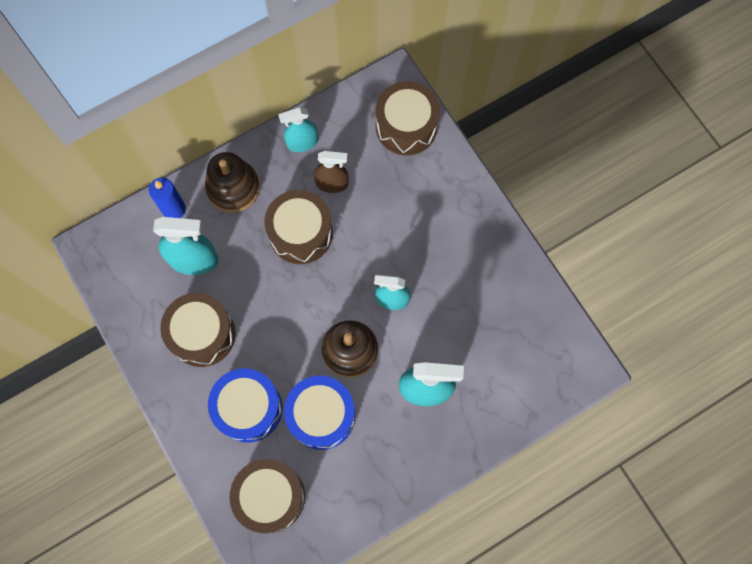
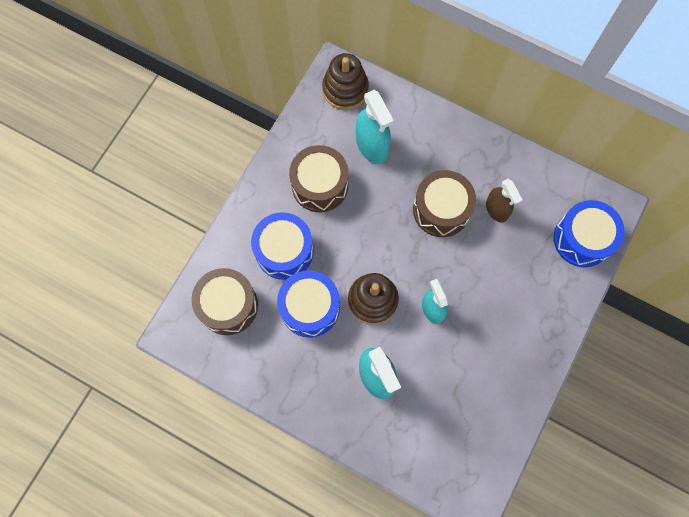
camera: 60 degrees right, 0 degrees up
blue candle [148,177,186,218] -> none
brown stacking toy [205,152,260,212] -> brown stacking toy moved to [322,53,369,110]
turquoise spray bottle [278,107,318,152] -> none
brown drum [376,81,440,155] -> blue drum [553,200,625,267]

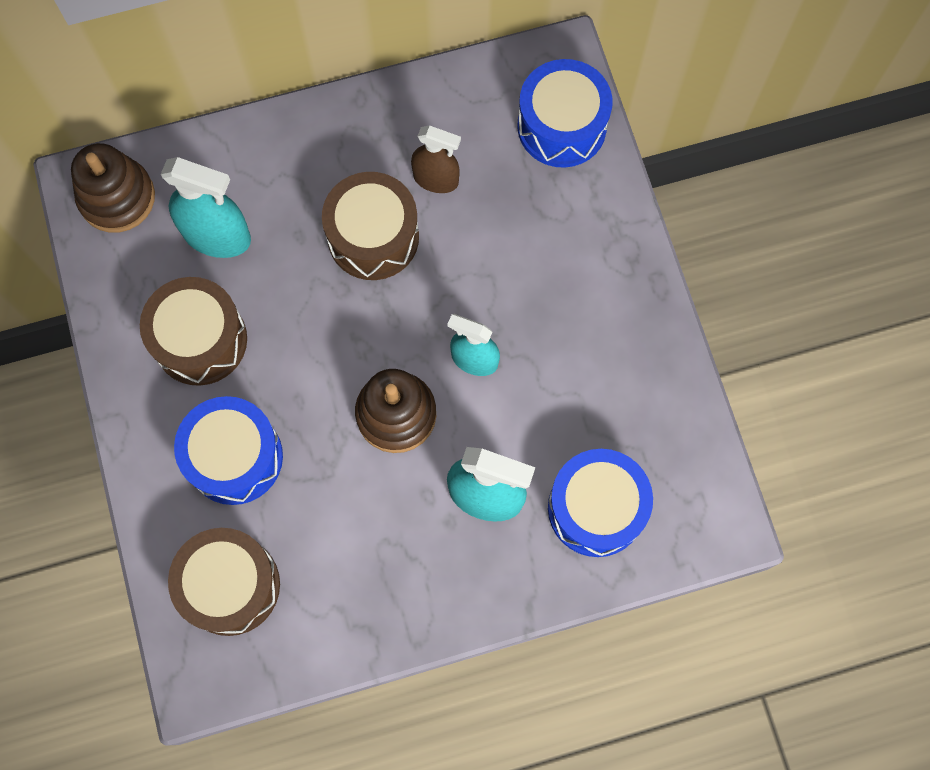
camera: 45 degrees left, 0 degrees up
blue drum [277,270,340,338] -> blue drum moved to [548,449,653,557]

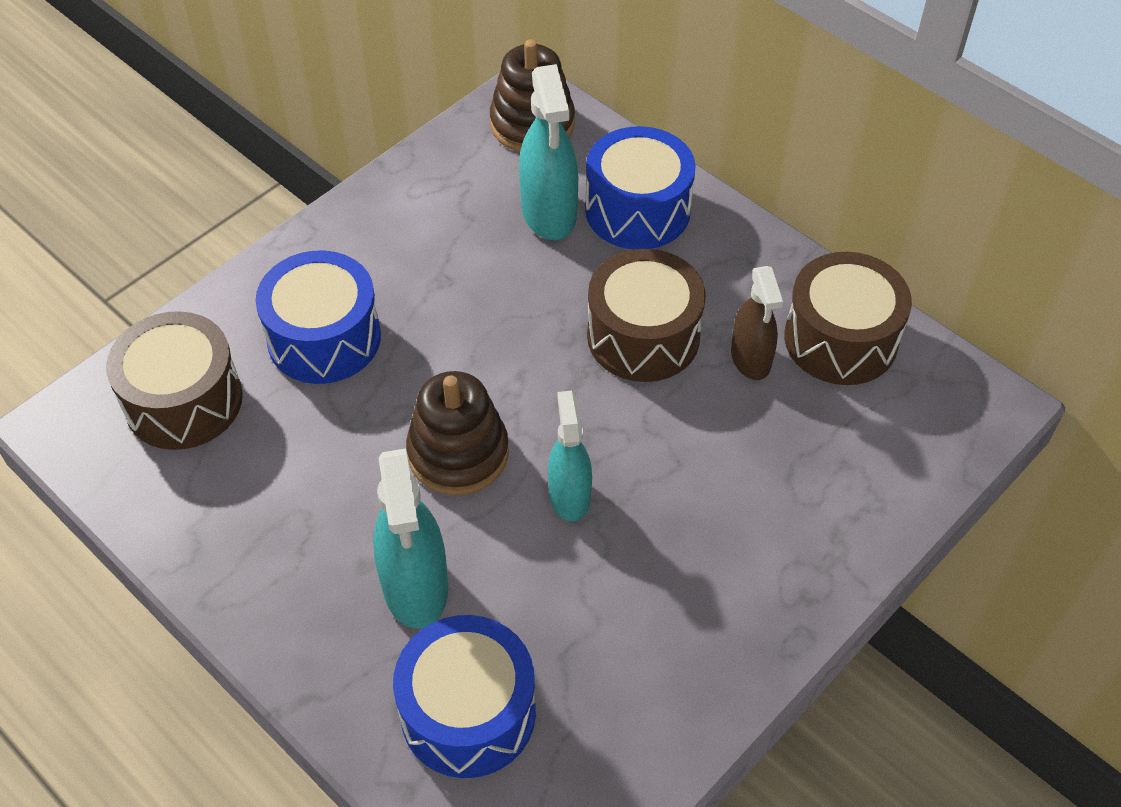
camera: 60 degrees right, 20 degrees down
brown drum [140,277,247,386] -> brown drum moved to [784,252,912,385]
blue drum [517,59,613,168] -> blue drum moved to [585,126,696,249]

